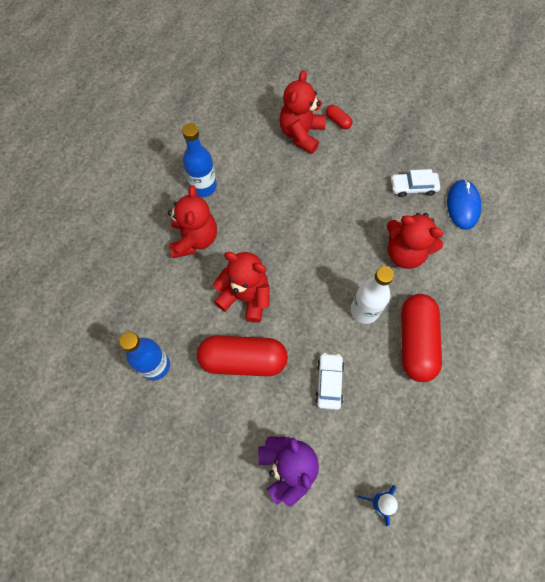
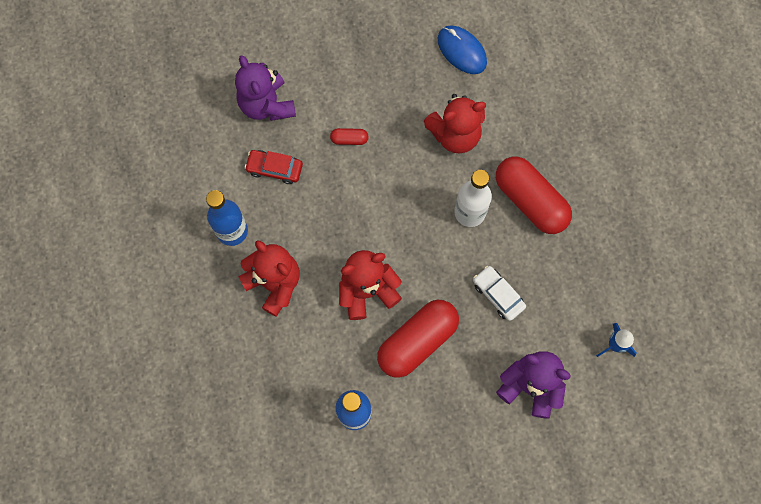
camera: 45 degrees left, 5 degrees up
red teddy bear [279,70,326,154] -> purple teddy bear [235,55,296,121]
red capsule [326,105,352,129] -> red capsule moved to [330,128,369,145]
white car [391,169,440,197] -> none
none -> red car [245,150,303,184]

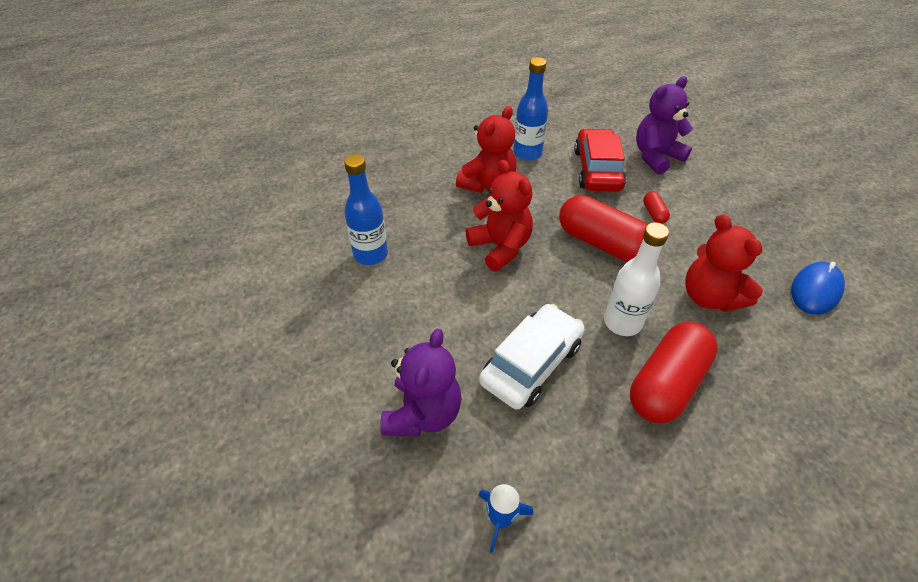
camera: 80 degrees right, 25 degrees down
red car [245,150,303,184] -> red car [574,128,626,192], size x1.66
red capsule [377,300,459,378] -> red capsule moved to [559,195,648,262]
white car [473,266,526,321] -> white car [479,304,585,410], size x1.66

